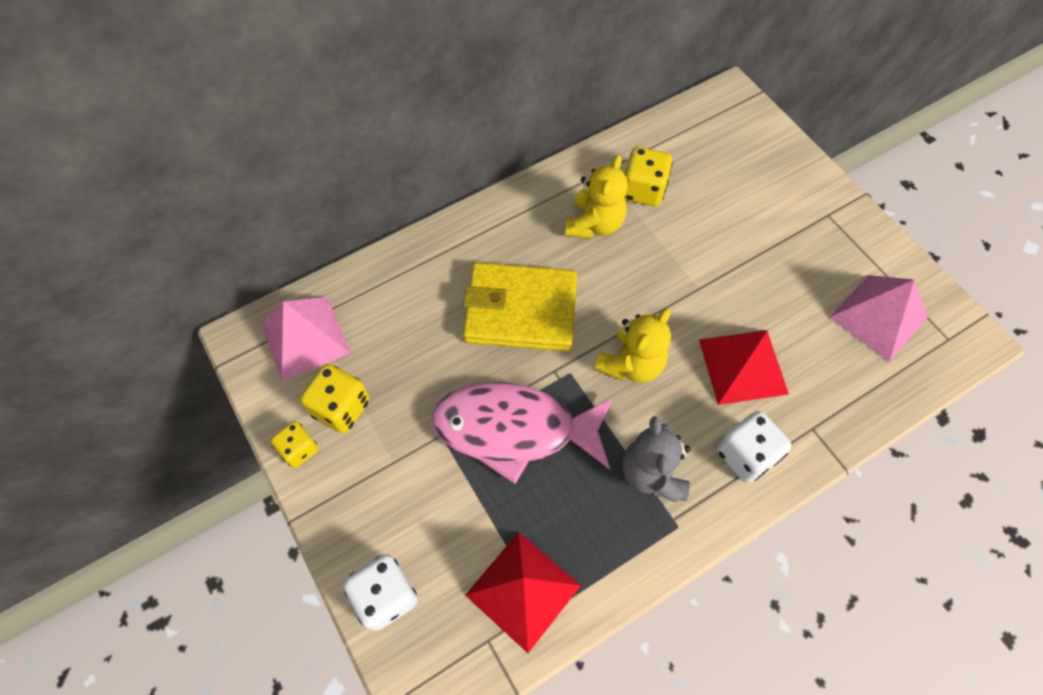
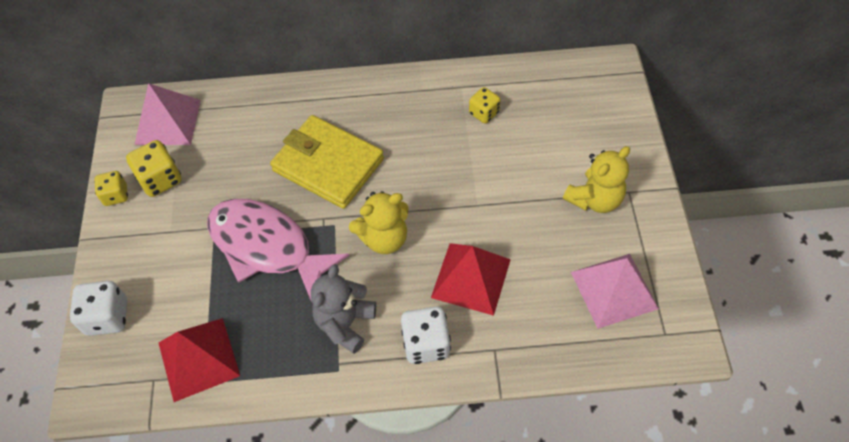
camera: 30 degrees right, 5 degrees down
yellow teddy bear [565,155,628,239] -> yellow teddy bear moved to [563,146,630,213]
yellow dice [624,147,673,206] -> yellow dice [469,87,500,123], size x0.66

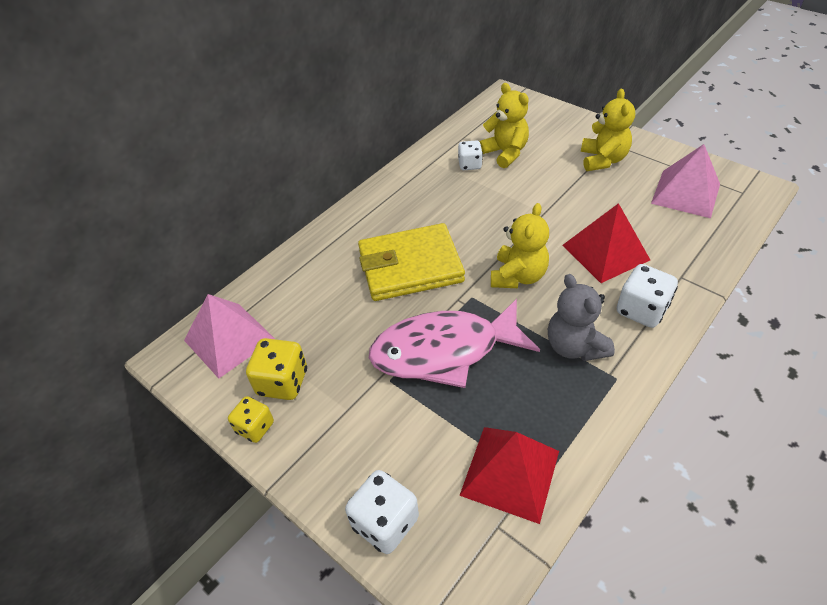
camera: 45 degrees left, 10 degrees down
yellow dice [469,87,500,123] -> white dice [458,140,483,170]
none -> yellow teddy bear [479,83,529,168]

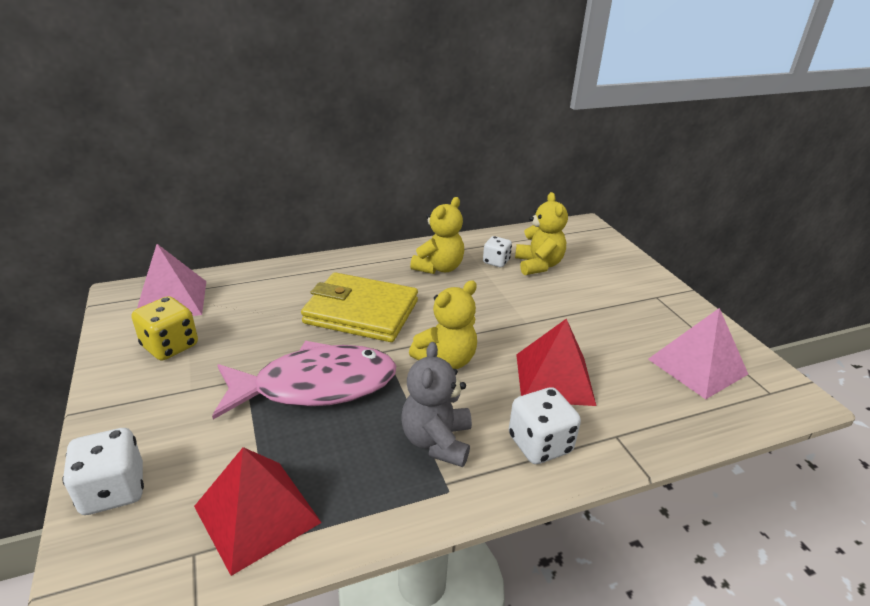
camera: 25 degrees right, 15 degrees down
yellow dice [228,396,274,443] -> none
pink fish [369,299,540,388] -> pink fish turned 150 degrees clockwise [212,341,397,419]
yellow teddy bear [581,89,635,171] -> yellow teddy bear moved to [410,197,464,274]

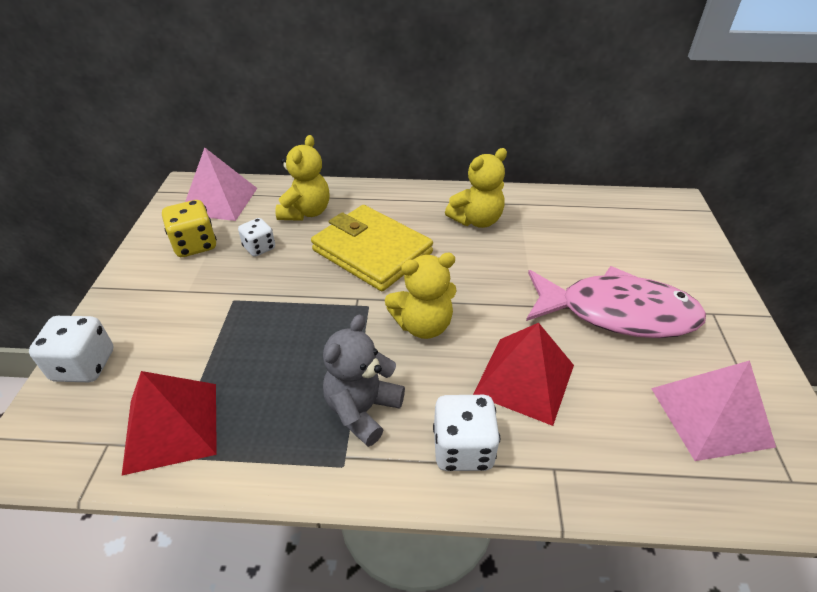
camera: 25 degrees right, 10 degrees up
pink fish [212,341,397,419] -> pink fish moved to [526,266,706,338]
white dice [483,236,512,267] -> white dice moved to [238,218,275,257]
yellow teddy bear [515,192,568,275] -> yellow teddy bear moved to [275,135,329,221]

